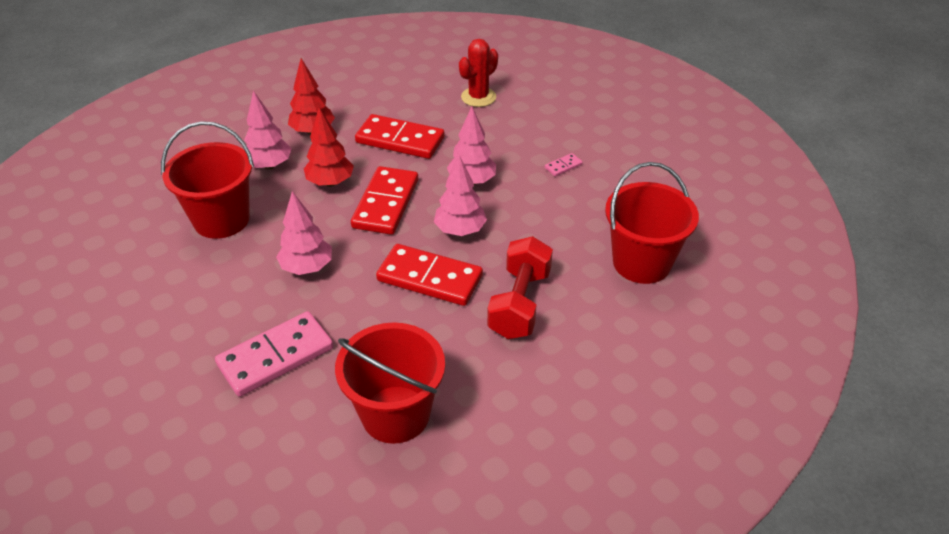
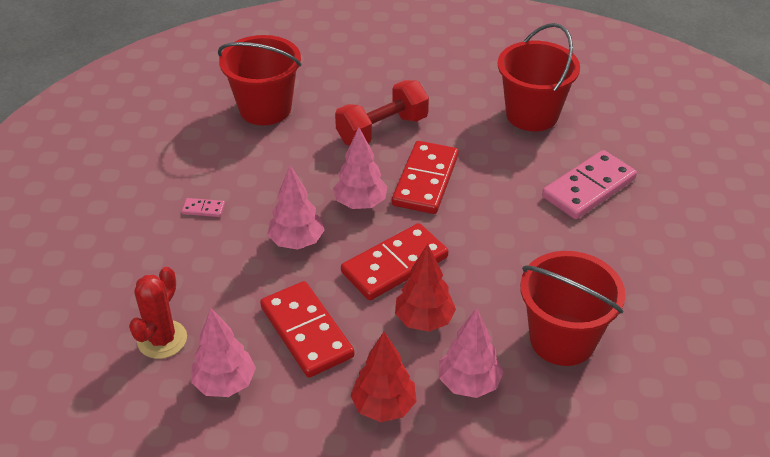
camera: 140 degrees left, 0 degrees up
pink domino [215,311,333,397] -> pink domino turned 45 degrees counterclockwise [542,150,637,219]
pink tree [276,191,332,275] -> pink tree moved to [191,308,256,397]
red domino [376,244,483,306] -> red domino turned 45 degrees clockwise [392,141,459,214]
red cactus [459,39,498,107] -> red cactus turned 60 degrees counterclockwise [129,267,187,359]

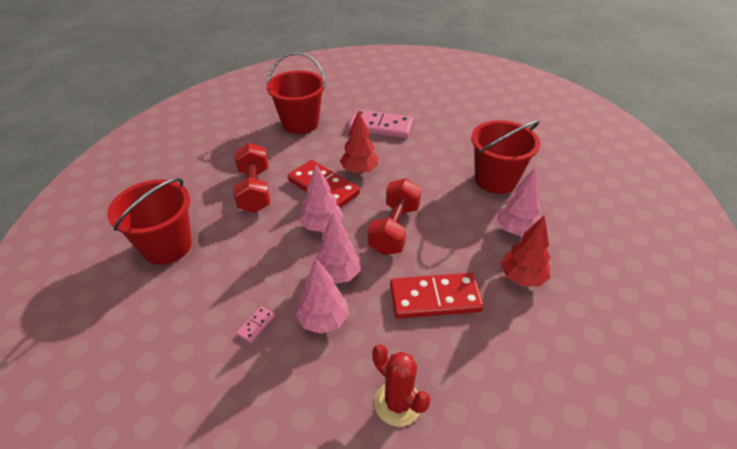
camera: 65 degrees left, 0 degrees up
pink tree [191,308,256,397] -> pink tree moved to [296,258,349,334]
red domino [341,223,448,300] -> red dumbbell [368,178,422,255]
red tree [395,244,456,332] -> red tree moved to [340,110,378,174]
pink domino [542,150,637,219] -> pink domino turned 60 degrees counterclockwise [348,109,413,138]

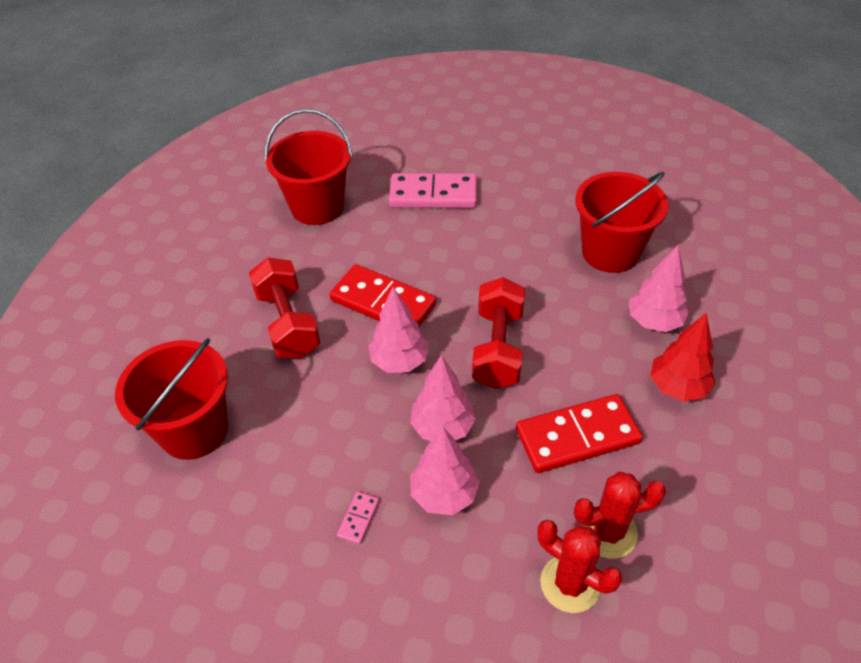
camera: 10 degrees left, 5 degrees up
red tree [340,110,378,174] -> none
none -> red cactus [574,472,666,559]

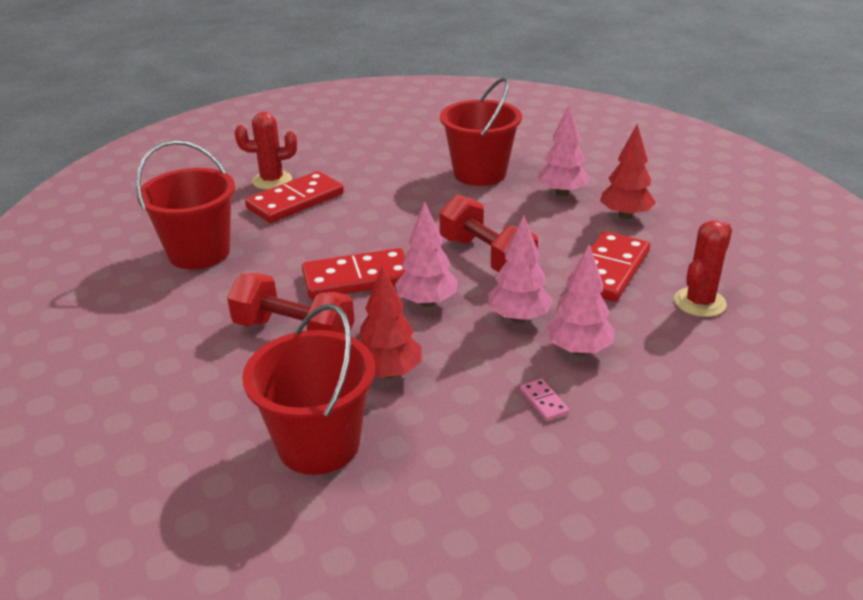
camera: 45 degrees left, 15 degrees down
pink domino [389,173,477,208] -> red domino [245,171,344,223]
red cactus [537,520,622,613] -> red cactus moved to [235,112,297,190]
none -> red tree [359,266,421,378]

